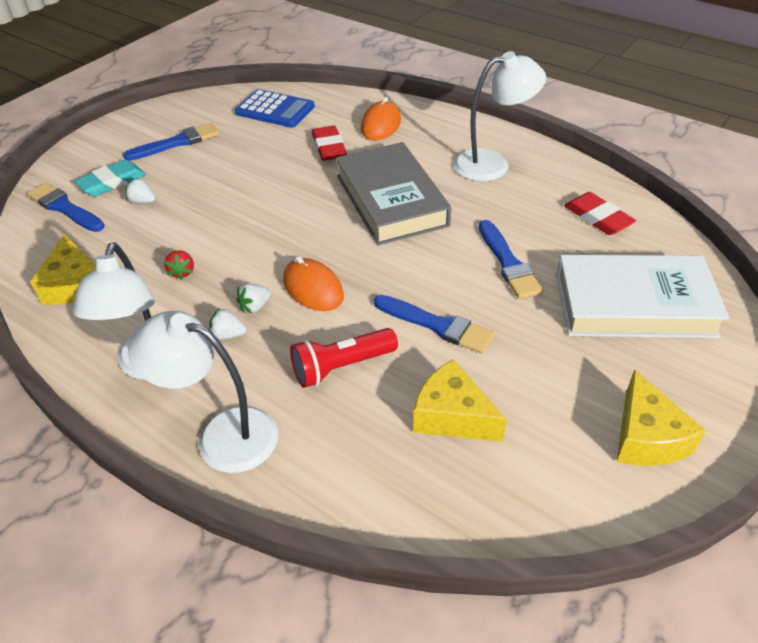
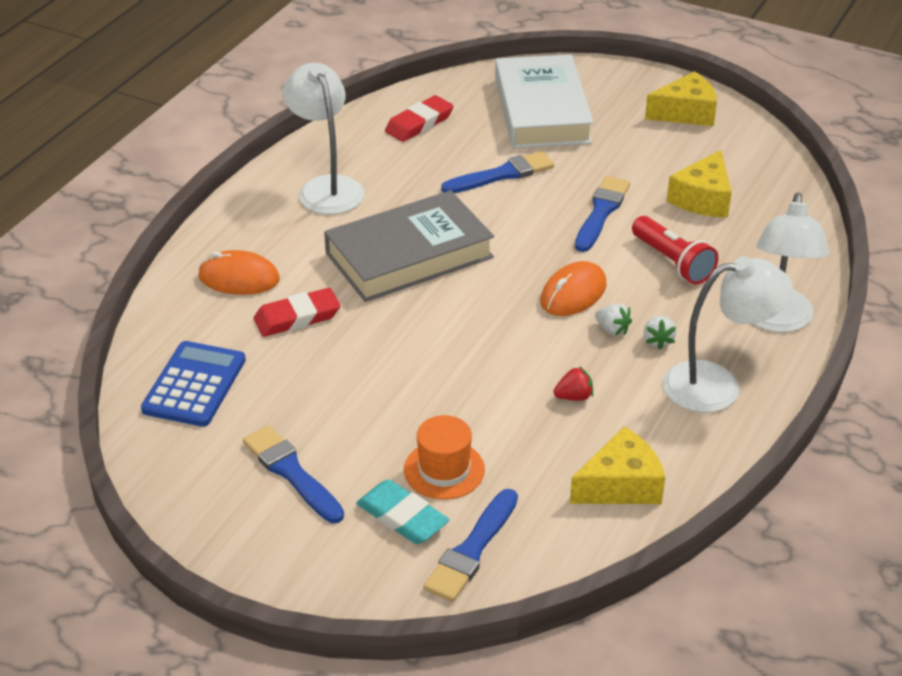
camera: 100 degrees left, 5 degrees down
white strawberry [125,178,156,204] -> orange hat [404,415,485,499]

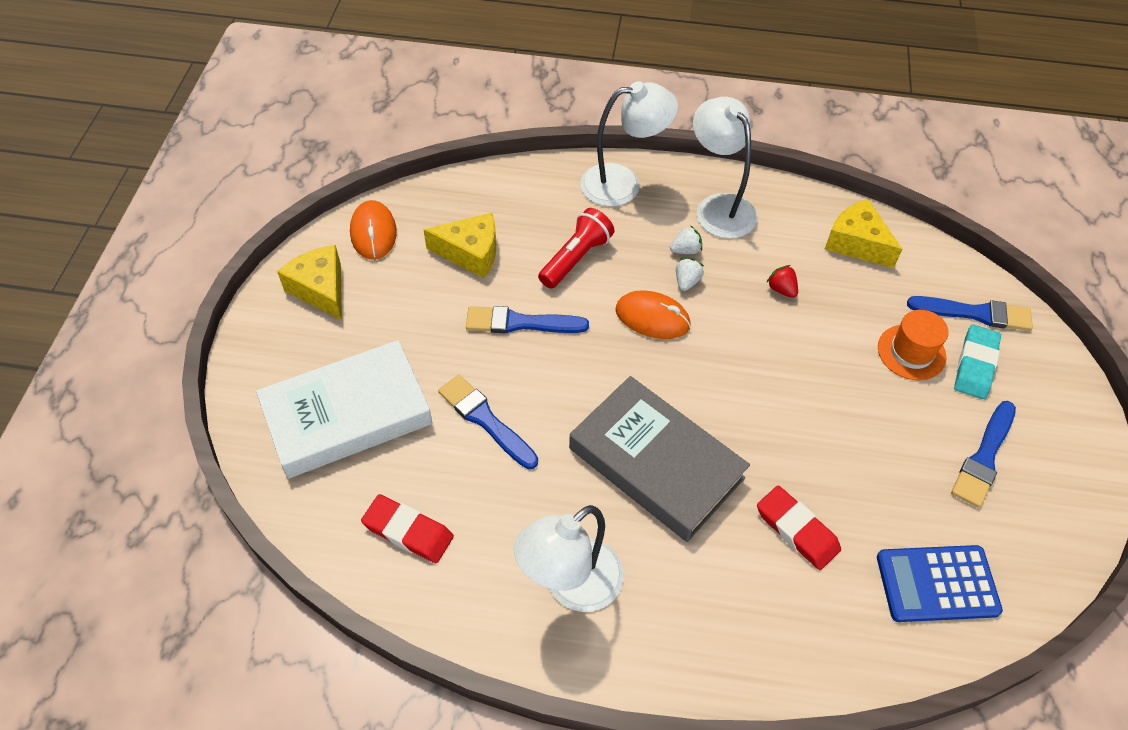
camera: 110 degrees left, 15 degrees up
orange mouse [198,250,280,295] -> orange mouse moved to [350,200,397,260]

